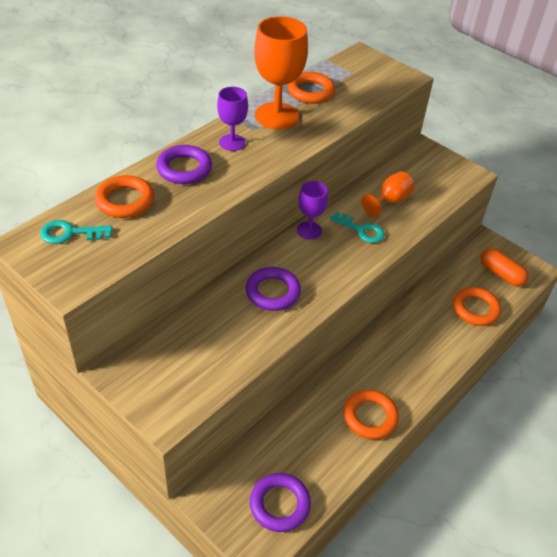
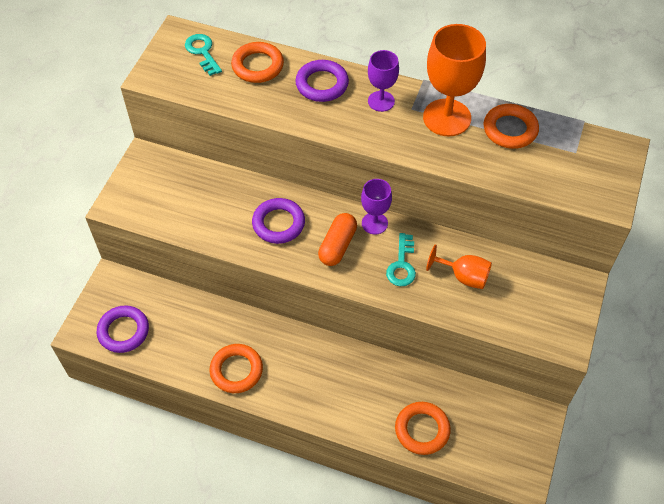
camera: 70 degrees right, 10 degrees up
orange capsule [481,248,529,287] -> orange capsule moved to [318,213,357,266]

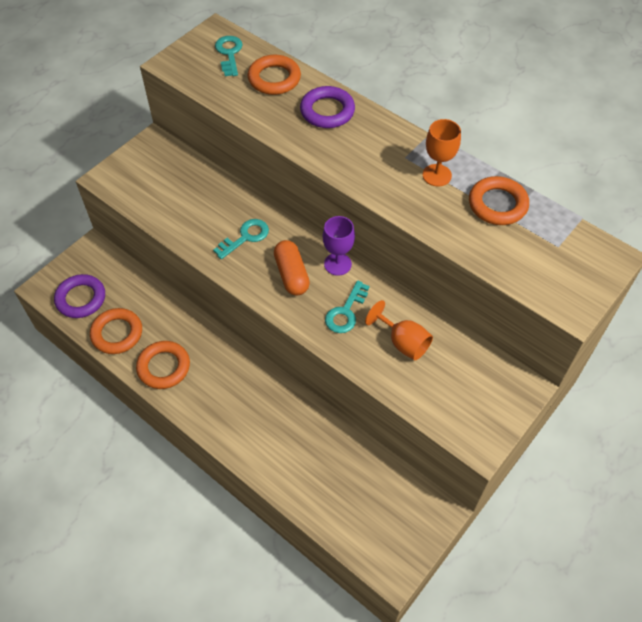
camera: 20 degrees right, 0 degrees up
purple ring [252,198,305,244] -> turquoise key [213,219,269,259]
orange capsule [318,213,357,266] -> orange capsule turned 60 degrees counterclockwise [274,240,310,296]
purple goblet [368,50,399,112] -> none
orange ring [395,402,451,455] -> orange ring moved to [90,308,142,354]
orange goblet [423,24,486,136] -> orange goblet [423,119,461,187], size x0.57

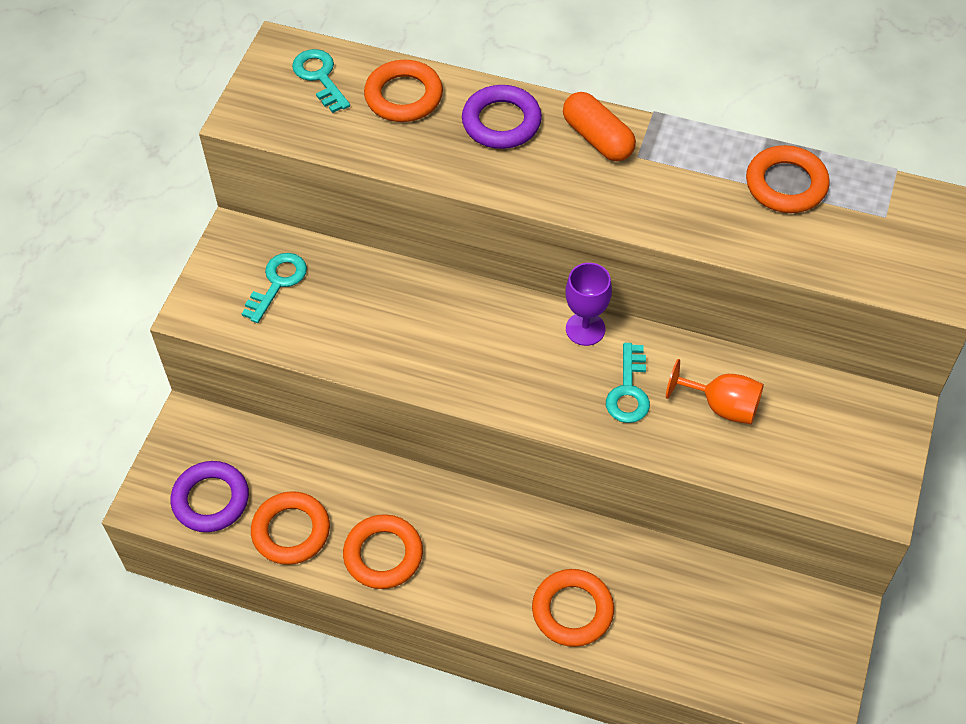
camera: 20 degrees left, 0 degrees up
turquoise key [213,219,269,259] -> turquoise key moved to [242,253,307,323]
orange capsule [274,240,310,296] -> orange capsule moved to [563,92,636,161]
orange goblet [423,119,461,187] -> none
none -> orange ring [532,569,614,647]

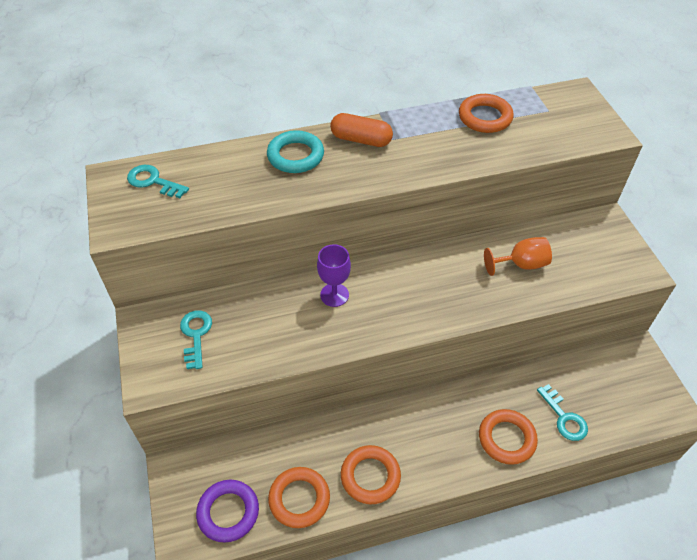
camera: 35 degrees left, 5 degrees down
orange ring [364,60,443,122] -> none
purple ring [462,85,542,149] -> turquoise ring [267,130,324,173]
purple goblet [566,263,612,346] -> purple goblet moved to [317,244,351,307]
turquoise key [606,343,650,423] -> turquoise key moved to [537,384,588,441]

